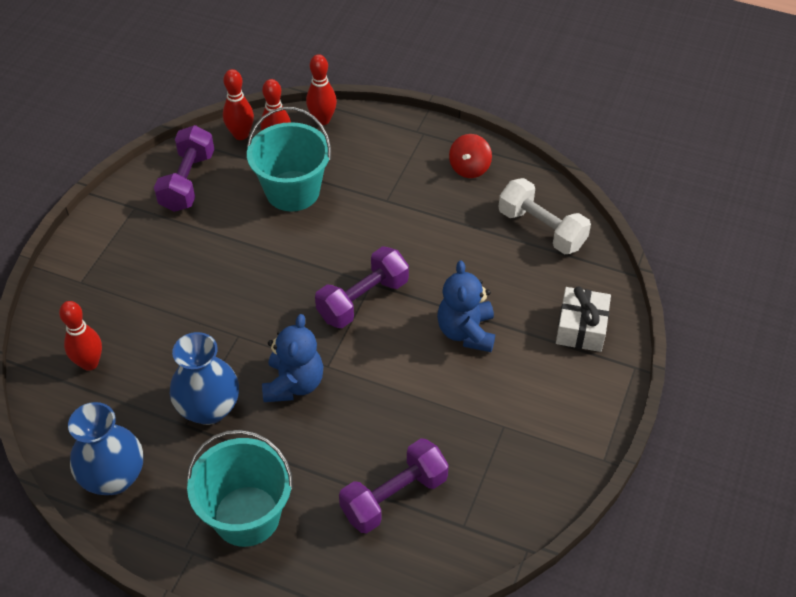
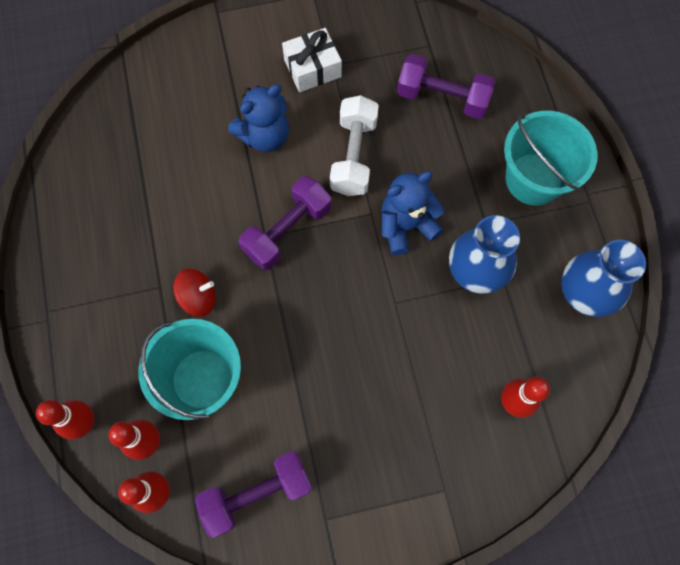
camera: 125 degrees left, 20 degrees up
purple dumbbell [315,246,409,328] -> purple dumbbell turned 60 degrees counterclockwise [238,176,331,270]
red spinning top [449,134,492,178] -> red spinning top moved to [173,269,216,317]
white dumbbell [499,178,591,254] -> white dumbbell moved to [330,95,379,196]
white gift [556,286,611,352] -> white gift moved to [282,28,342,92]

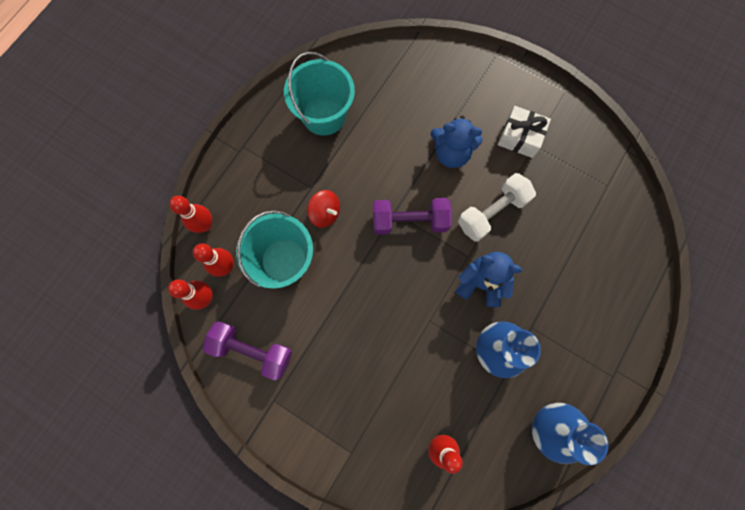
camera: 45 degrees right, 5 degrees up
purple dumbbell [397,54,496,119] -> none
turquoise bucket [504,111,598,206] -> turquoise bucket moved to [284,52,355,136]

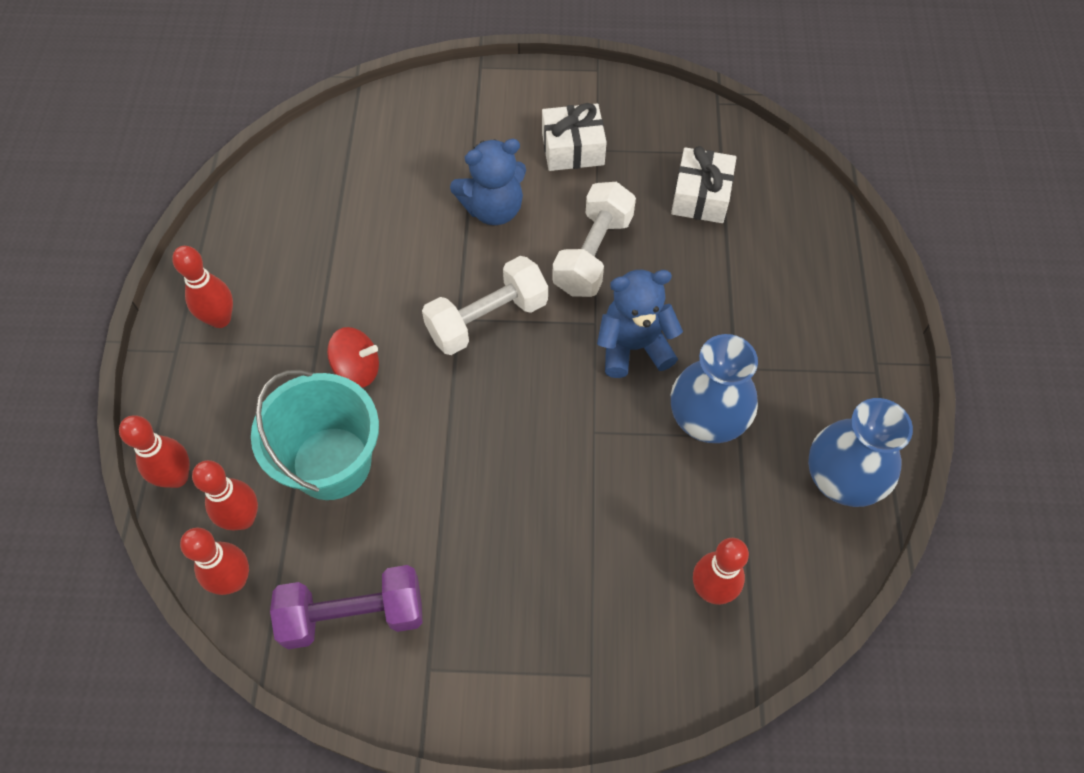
camera: 30 degrees left, 15 degrees down
turquoise bucket [284,52,355,136] -> none
purple dumbbell [373,198,452,235] -> white dumbbell [422,256,548,355]
none -> red bowling pin [172,246,233,328]
none -> white gift [671,146,737,223]

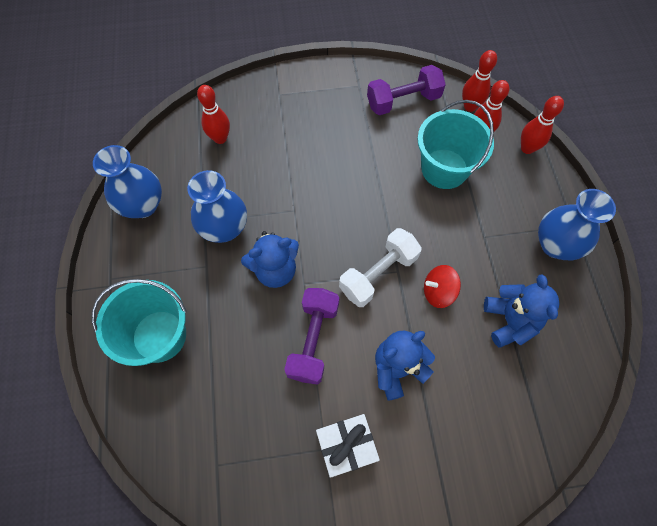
camera: 170 degrees right, 5 degrees up
red bowling pin [172,246,233,328] -> blue vase [538,189,616,260]
red spinning top [327,327,379,387] -> red spinning top moved to [424,265,461,308]
white dumbbell [552,182,636,297] -> purple dumbbell [284,288,339,385]
white gift [671,146,737,223] -> none
none -> turquoise bucket [92,279,187,366]
none -> blue teddy bear [484,274,560,348]

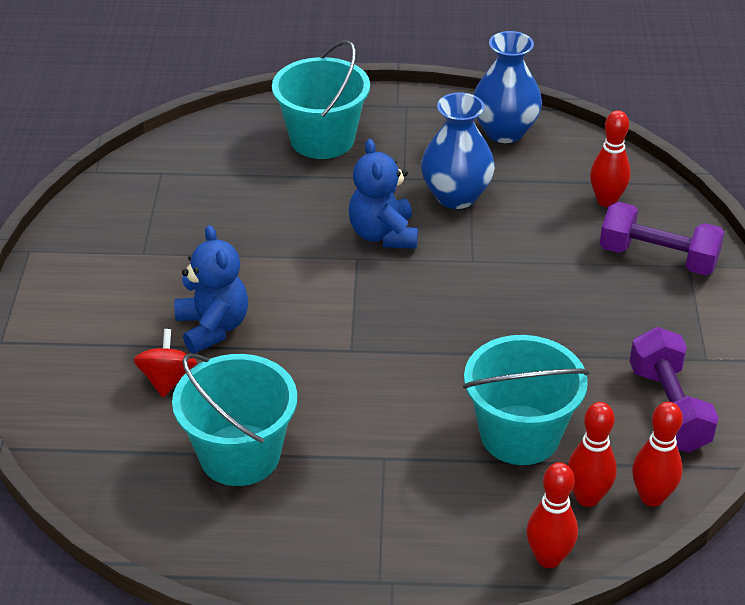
camera: 100 degrees right, 25 degrees down
purple dumbbell [284,288,339,385] -> purple dumbbell moved to [600,202,724,275]
white gift [316,414,380,478] -> none
white dumbbell [339,228,422,307] -> none
red spinning top [424,265,461,308] -> red spinning top moved to [133,329,197,397]
blue teddy bear [484,274,560,348] -> turquoise bucket [172,353,297,486]
blue vase [538,189,616,260] -> none

